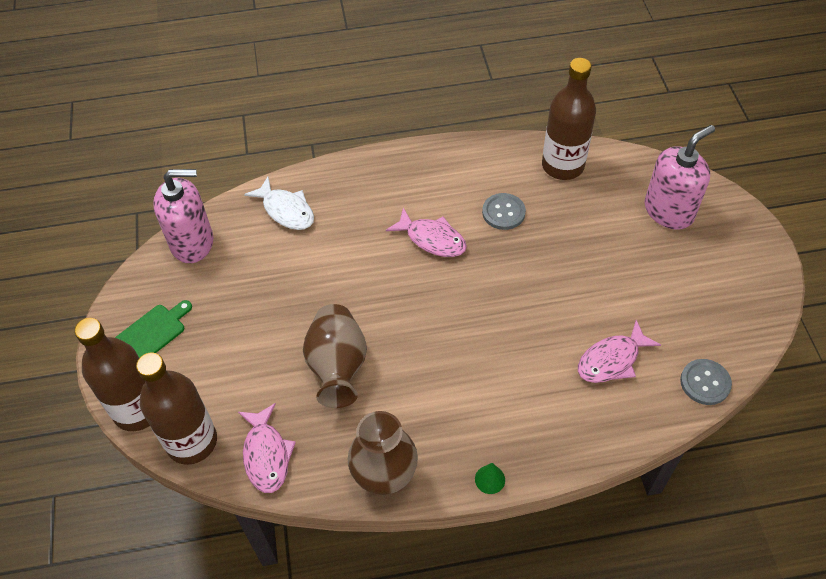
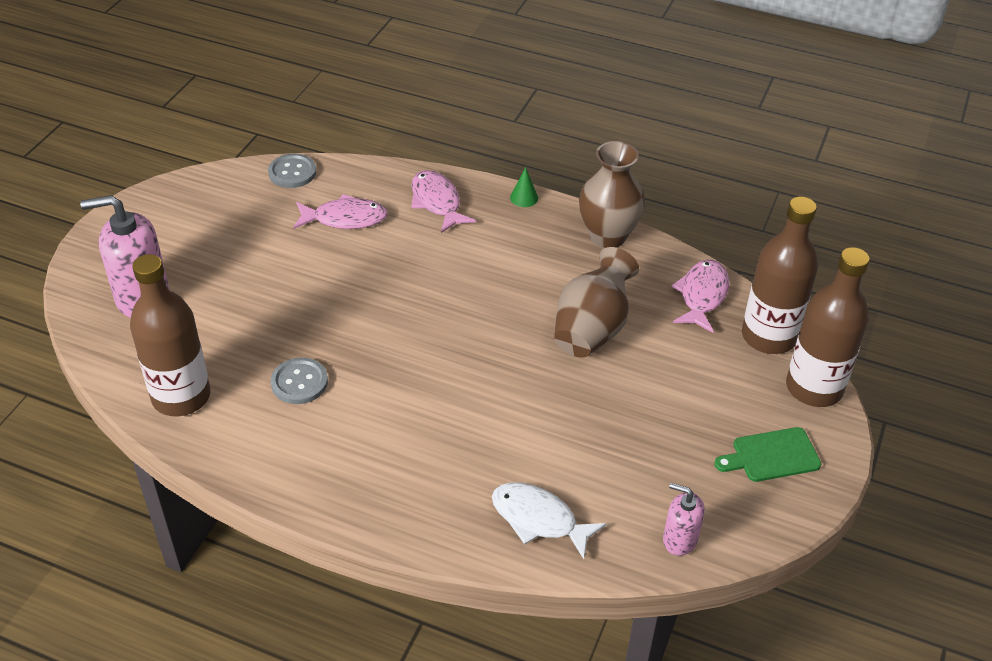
camera: 150 degrees left, 10 degrees down
pink soap dispenser [153,169,213,263] -> pink soap dispenser [663,483,705,556], size x0.54
white fish [244,177,314,230] -> white fish turned 45 degrees counterclockwise [492,482,607,559]
pink fish [386,208,467,257] -> pink fish moved to [411,170,476,233]

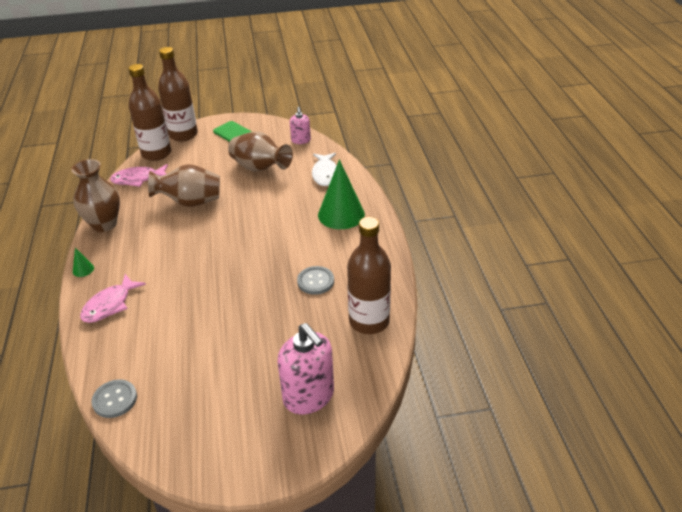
camera: 120 degrees left, 5 degrees down
pink fish [293,194,388,229] -> none
none -> brown vase [228,132,293,172]
none -> green cone [318,159,365,229]

